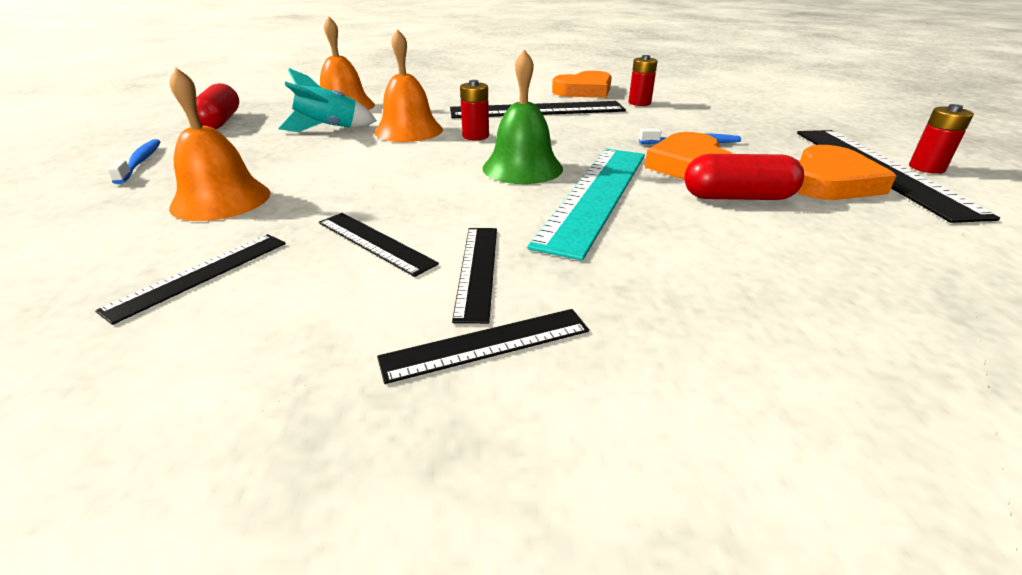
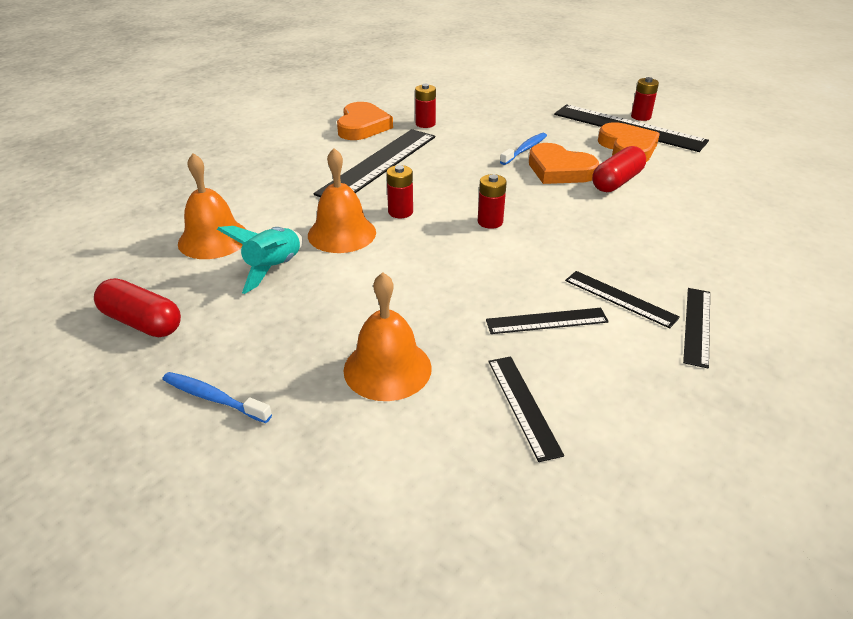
camera: 50 degrees left, 5 degrees up
green bell [483,49,563,184] -> red battery [478,174,507,229]
turquoise ruler [527,149,645,261] -> none

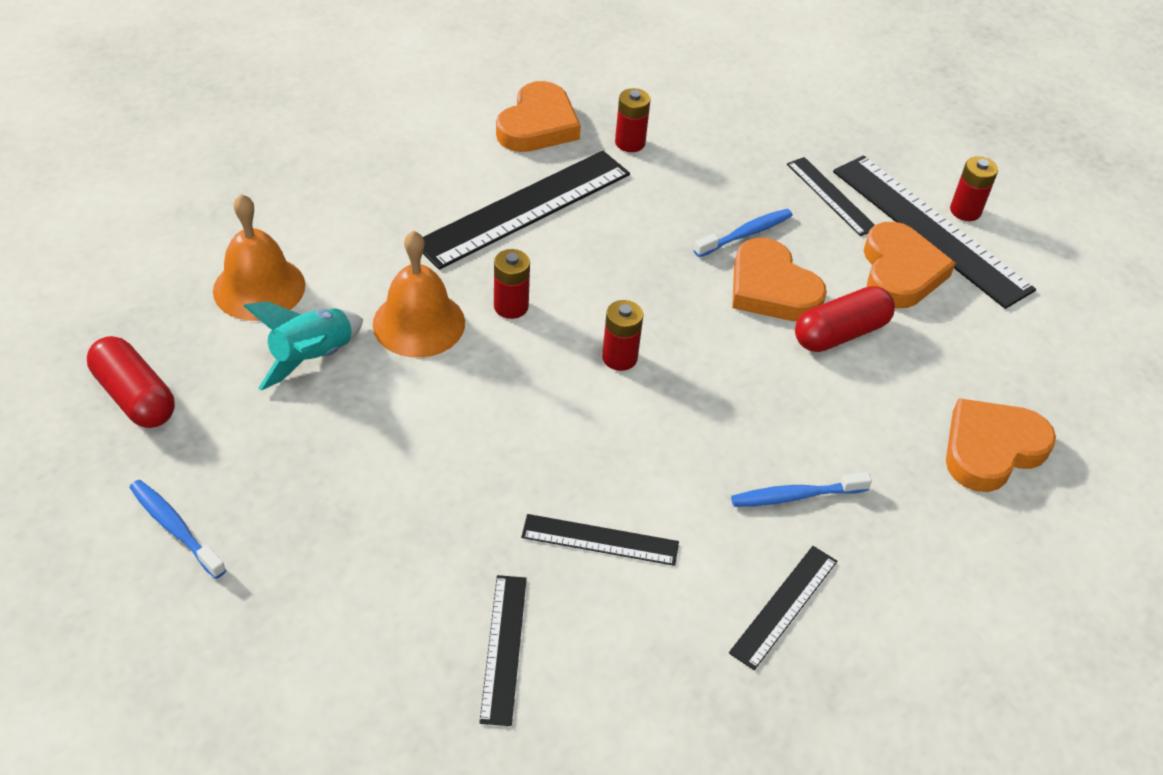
camera: 15 degrees right, 10 degrees up
orange bell [344,272,432,401] -> none
black ruler [565,271,680,329] -> black ruler moved to [787,157,875,236]
none -> blue toothbrush [731,472,872,507]
none -> orange heart [946,398,1056,492]

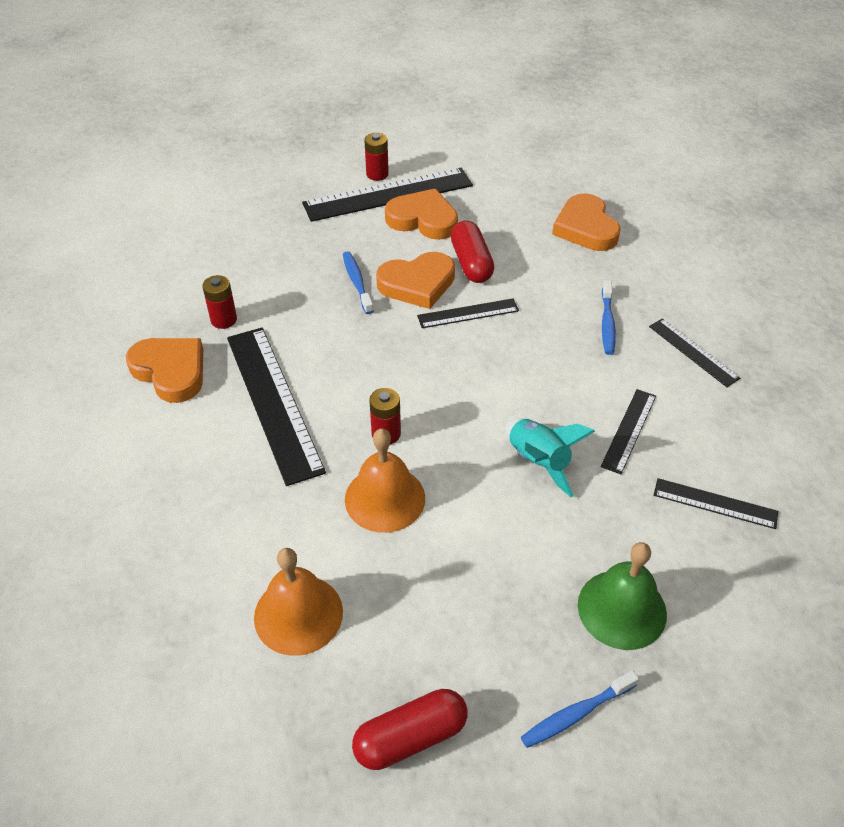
camera: 70 degrees left, 0 degrees up
turquoise rocket [244,301,363,390] -> turquoise rocket moved to [505,418,595,497]
red battery [602,300,644,371] -> none
black ruler [787,157,875,236] -> black ruler moved to [417,299,519,328]
none -> green bell [578,542,667,650]

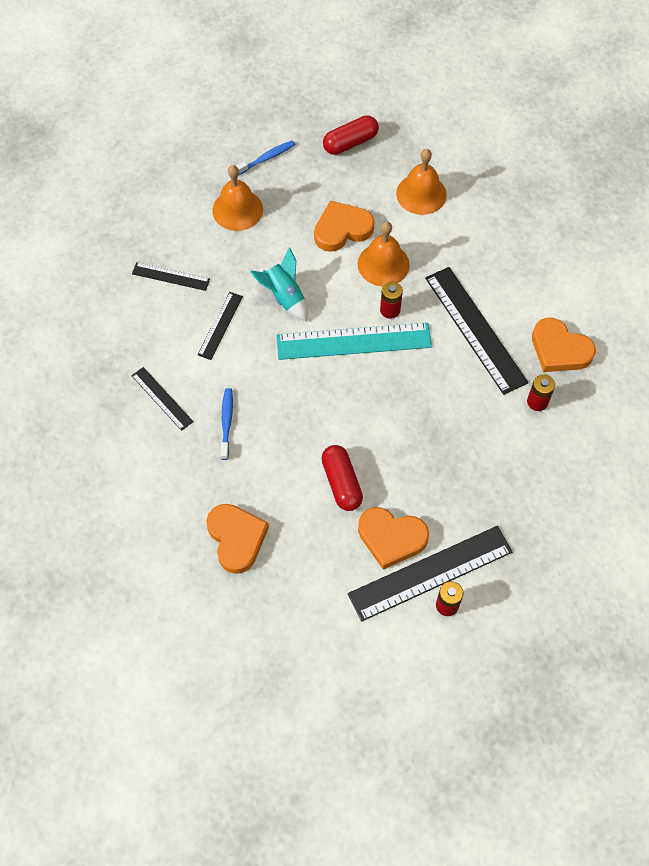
camera: 175 degrees right, 15 degrees up
blue toothbrush [343,251,374,314] -> none
orange heart [376,252,455,309] -> orange heart moved to [314,201,375,252]
black ruler [417,299,519,328] -> none
green bell [578,542,667,650] -> orange bell [212,165,263,231]
none -> turquoise ruler [276,323,432,360]

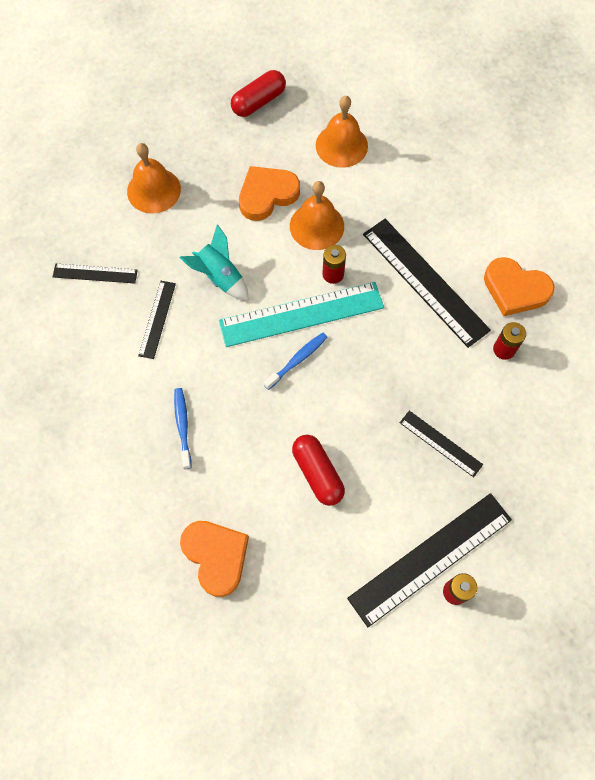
camera: 10 degrees left, 5 degrees up
black ruler [131,367,193,431] -> black ruler moved to [400,411,483,477]
blue toothbrush [236,140,296,175] -> blue toothbrush moved to [264,332,328,390]
orange heart [358,507,429,569] -> none

